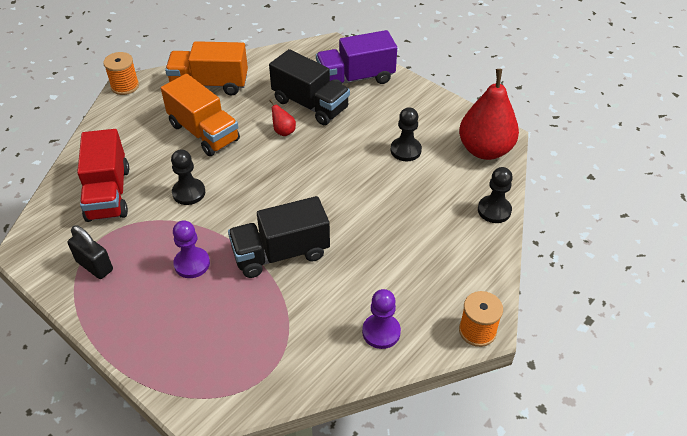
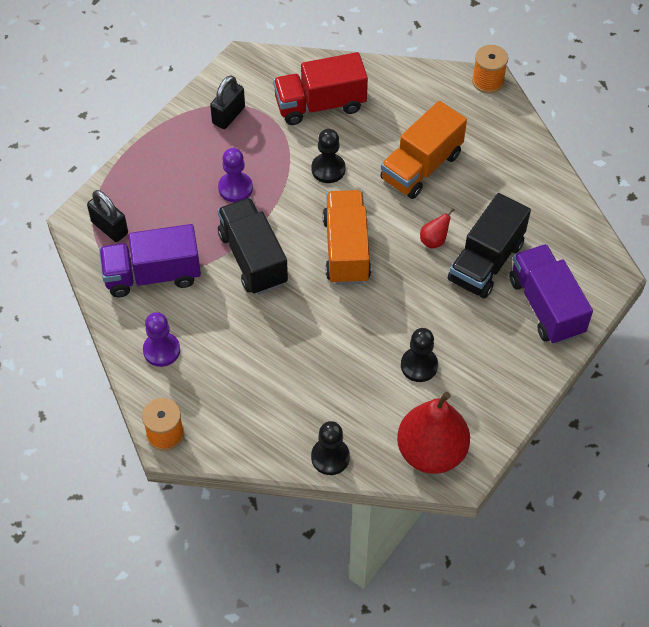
camera: 85 degrees right, 10 degrees up
orange truck [165,41,248,96] -> orange truck moved to [323,190,371,285]
none -> black padlock [87,190,128,242]
none -> purple truck [99,224,201,297]

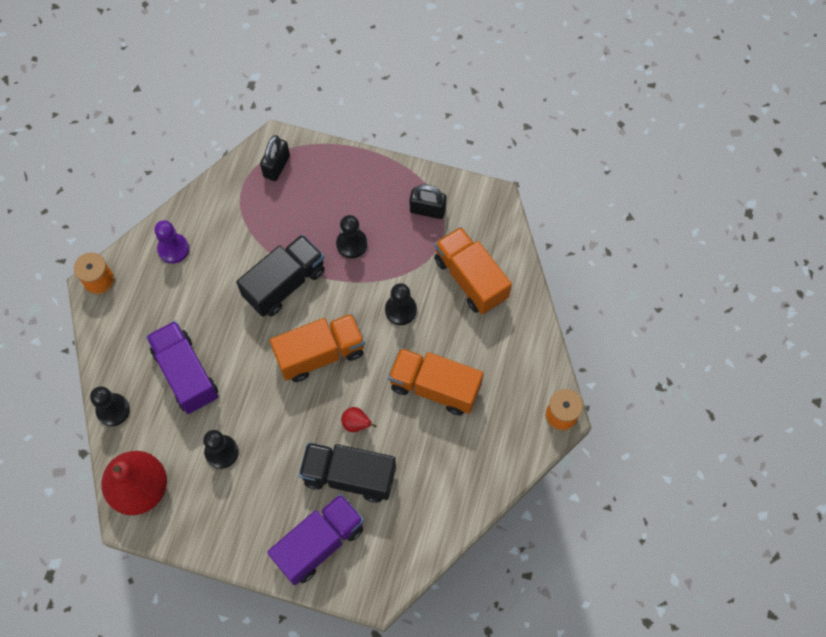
camera: 70 degrees right, 10 degrees up
purple truck [99,224,201,297] -> purple truck moved to [146,321,218,414]
purple pawn [218,148,253,202] -> black pawn [336,215,367,258]
red truck [273,52,368,125] -> orange truck [434,227,512,314]

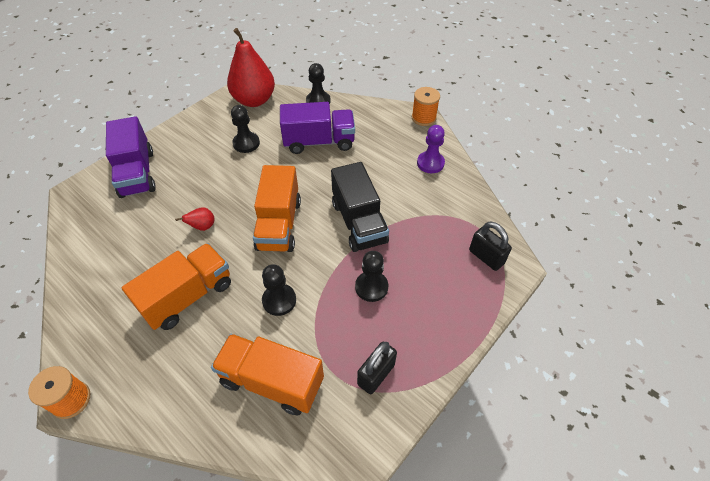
camera: 115 degrees right, 15 degrees down
black truck [299,442,396,503] -> none
orange truck [434,227,512,314] -> orange truck turned 150 degrees counterclockwise [211,334,324,415]

